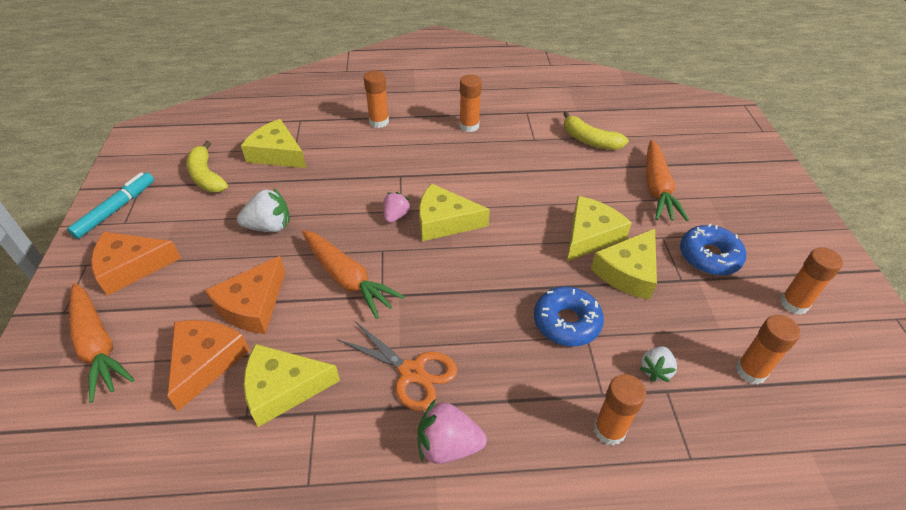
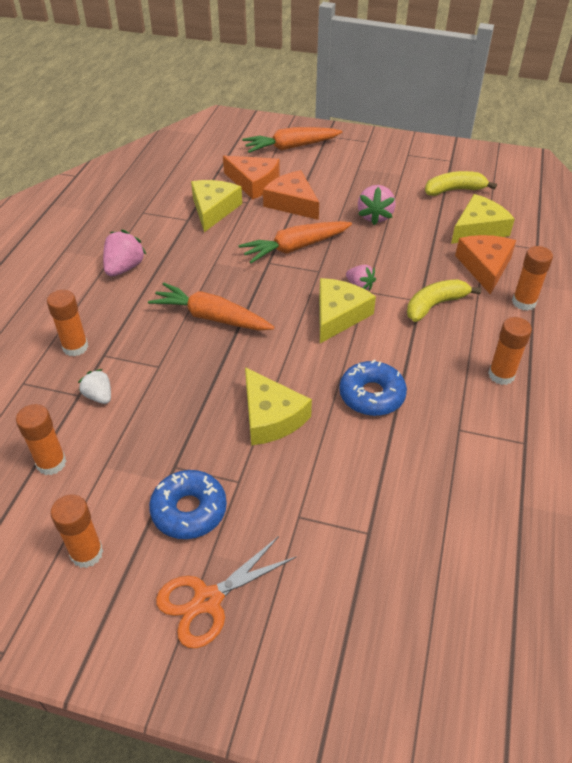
camera: 110 degrees right, 0 degrees up
turquoise marker [67,172,154,239] -> none
orange cheese [91,232,181,296] -> orange cheese moved to [455,235,516,295]
white strawberry [237,187,290,232] -> pink strawberry [358,185,396,225]
orange scissors [337,321,457,411] -> orange scissors moved to [156,536,297,648]
blue donut [534,286,604,347] -> blue donut moved to [339,359,407,416]
yellow banana [563,111,629,150] -> yellow banana moved to [407,279,481,322]
yellow cheese [591,229,657,300] -> none
orange carrot [646,140,689,221] -> orange carrot moved to [148,283,274,331]

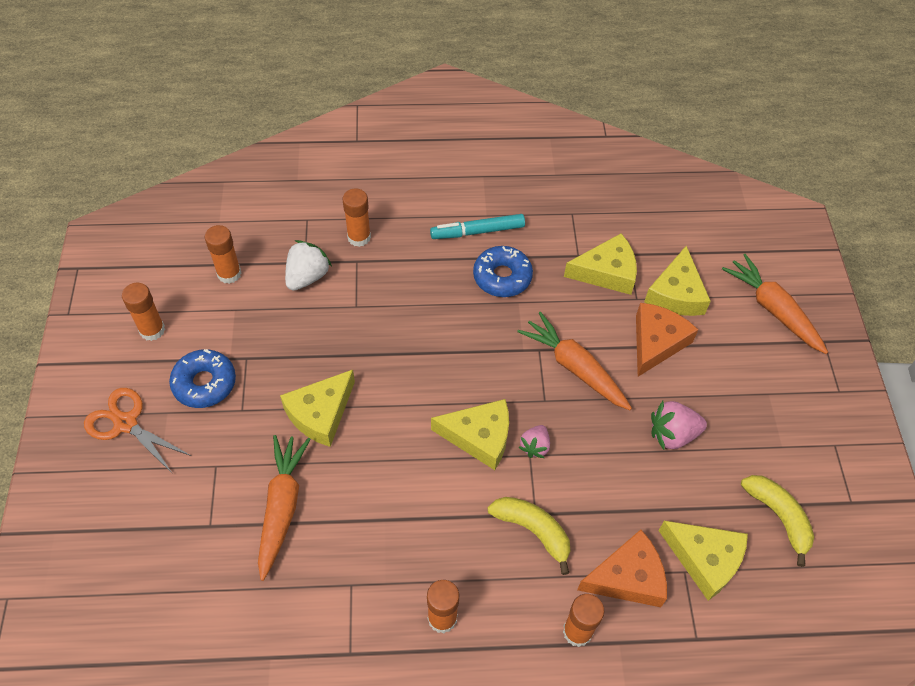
camera: 70 degrees right, 10 degrees up
white strawberry [78,369,111,404] -> white strawberry [285,240,332,291], size x1.55
pink strawberry [103,230,147,276] -> turquoise marker [430,214,525,239]
orange carrot [148,283,274,331] -> orange carrot moved to [258,435,311,581]
orange cheese [223,156,280,199] -> yellow cheese [644,246,711,316]
blue donut [339,359,407,416] -> blue donut moved to [473,246,533,297]

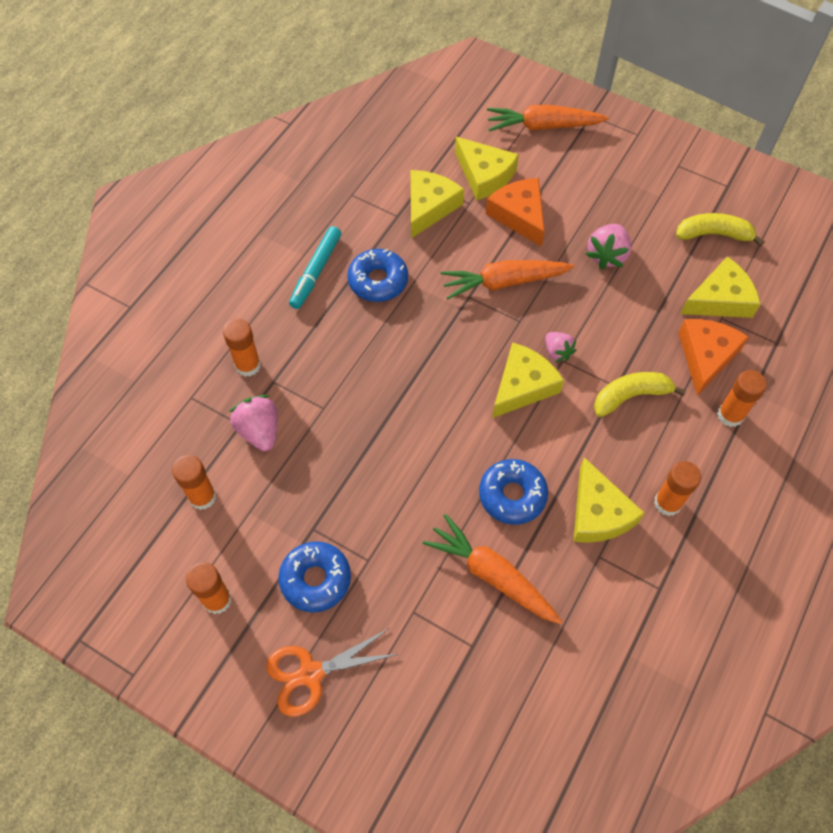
camera: 55 degrees left, 5 degrees up
yellow cheese [280,370,355,447] -> yellow cheese moved to [573,457,645,543]
white strawberry [285,240,332,291] -> pink strawberry [229,395,278,451]
none -> blue donut [479,459,548,525]

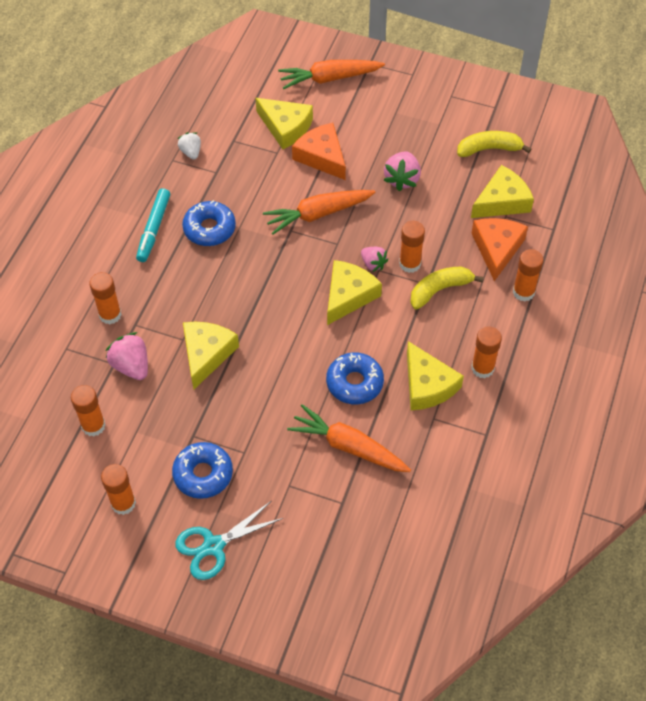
camera: 10 degrees left, 5 degrees down
orange scissors [266,628,398,717] -> turquoise scissors [175,501,283,580]
yellow cheese [411,170,464,238] -> yellow cheese moved to [183,322,239,389]
none -> white strawberry [177,132,201,160]
none -> orange glue stick [399,221,425,273]

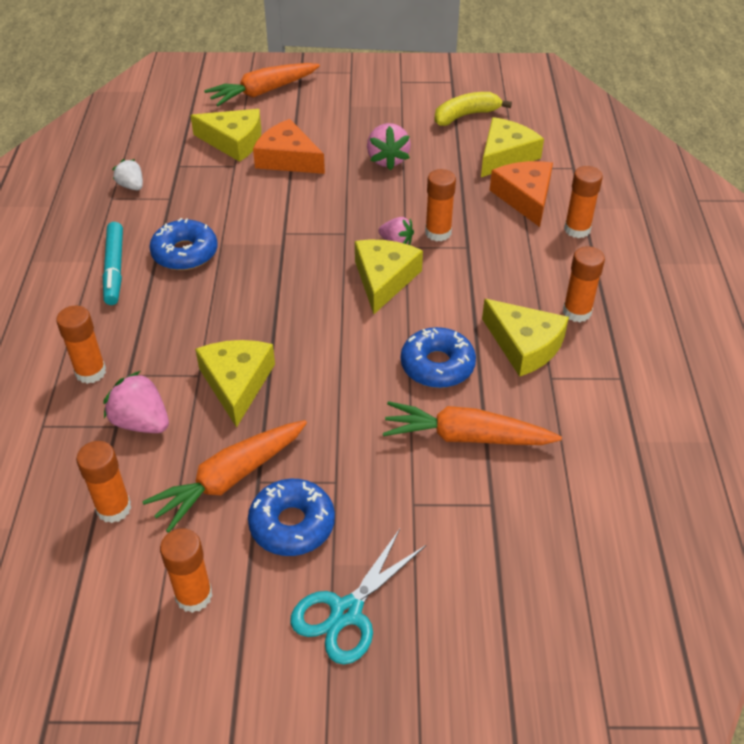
camera: 20 degrees left, 10 degrees down
orange carrot [263,190,376,234] -> orange carrot moved to [142,420,307,533]
yellow banana [410,267,484,310] -> none

